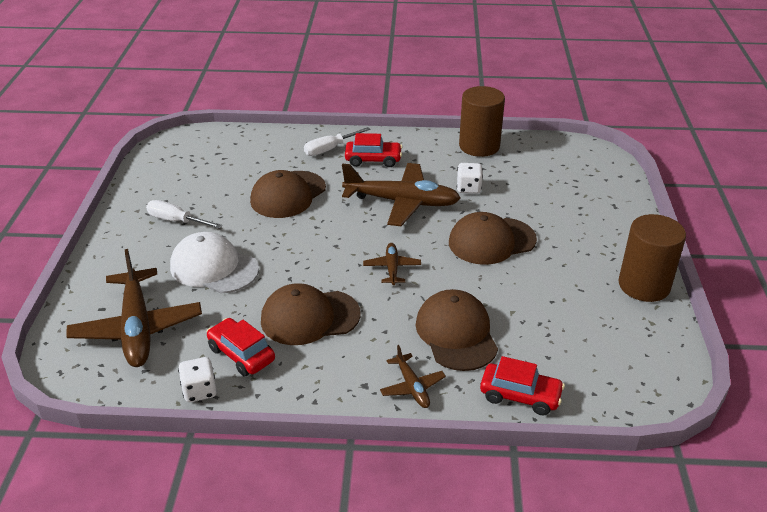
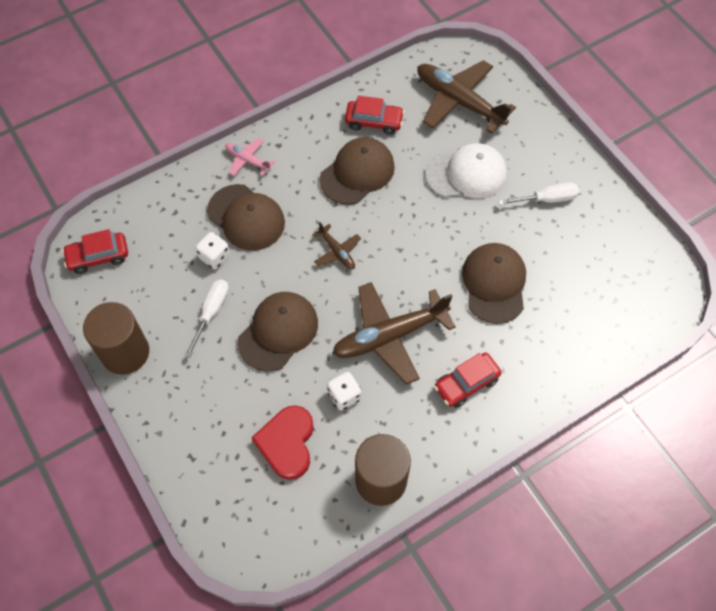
camera: 145 degrees right, 25 degrees up
white dice [178,357,217,402] -> white dice moved to [196,232,230,269]
white screwdriver [304,127,371,156] -> white screwdriver moved to [185,279,229,358]
brown plane [380,345,446,408] -> pink plane [225,138,275,176]
red car [480,356,565,415] -> red car moved to [62,229,128,274]
none -> red heart [251,405,314,480]

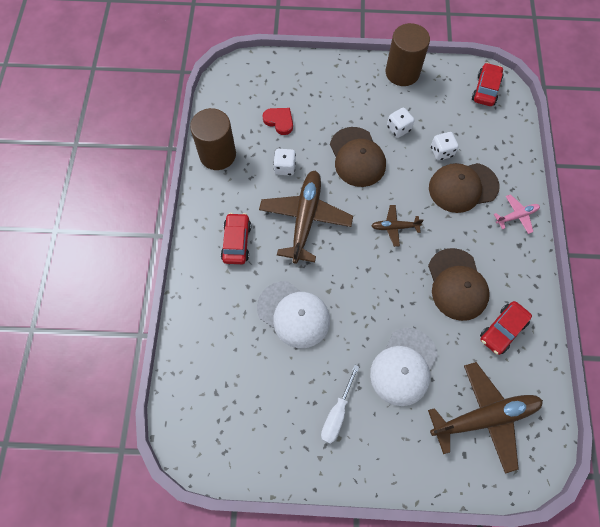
camera: 125 degrees right, 5 degrees up
white screwdriver [185,279,229,358] -> white dice [387,108,414,138]
red heart [251,405,314,480] -> red heart [263,108,293,135], size x0.66
brown cap [462,243,526,324] -> white cap [257,281,330,348]

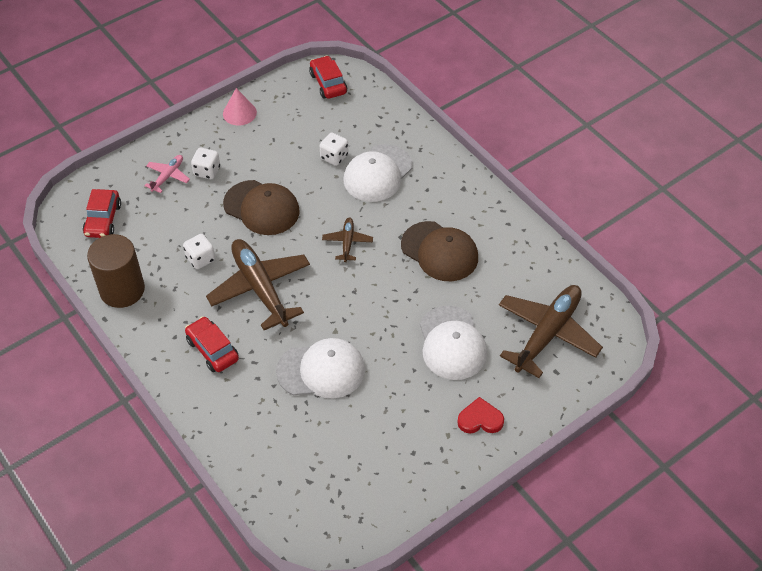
camera: 40 degrees left, 15 degrees down
red heart [263,108,293,135] -> red heart moved to [457,397,504,433]
white screwdriver [321,365,359,444] -> none
brown plane [371,205,424,247] -> brown plane turned 135 degrees clockwise [322,217,373,262]
brown cylinder [386,23,430,86] -> pink cone [223,88,257,125]
white dice [387,108,414,138] -> white dice moved to [191,148,220,179]
brown cap [429,163,500,213] -> white cap [344,144,413,202]
red car [480,301,532,355] -> red car moved to [83,189,121,238]
pink plane [494,194,540,234] -> pink plane moved to [144,155,190,193]

